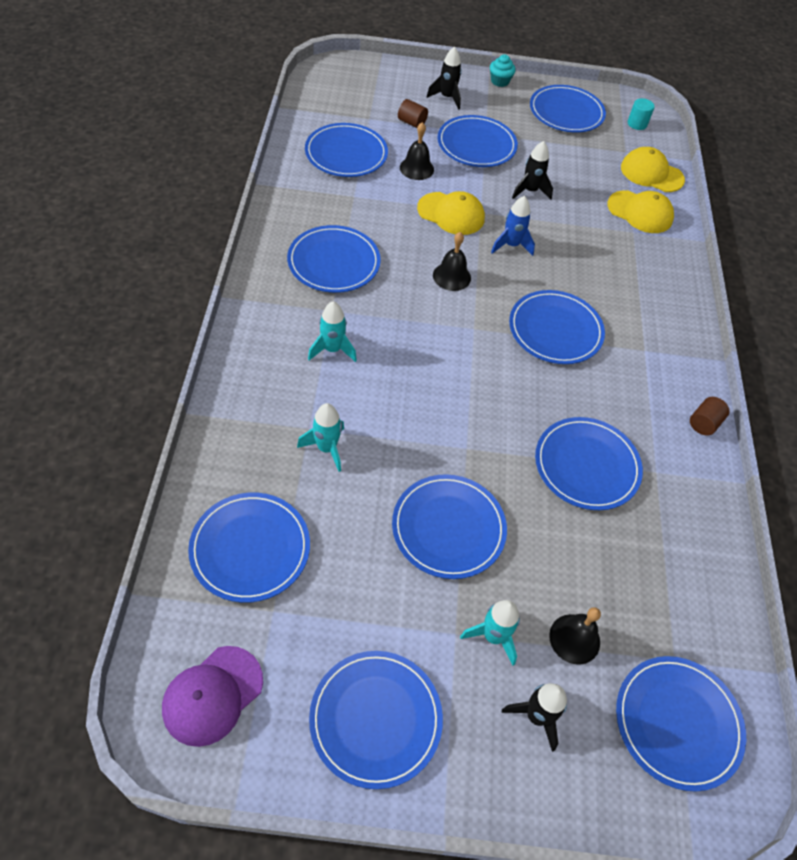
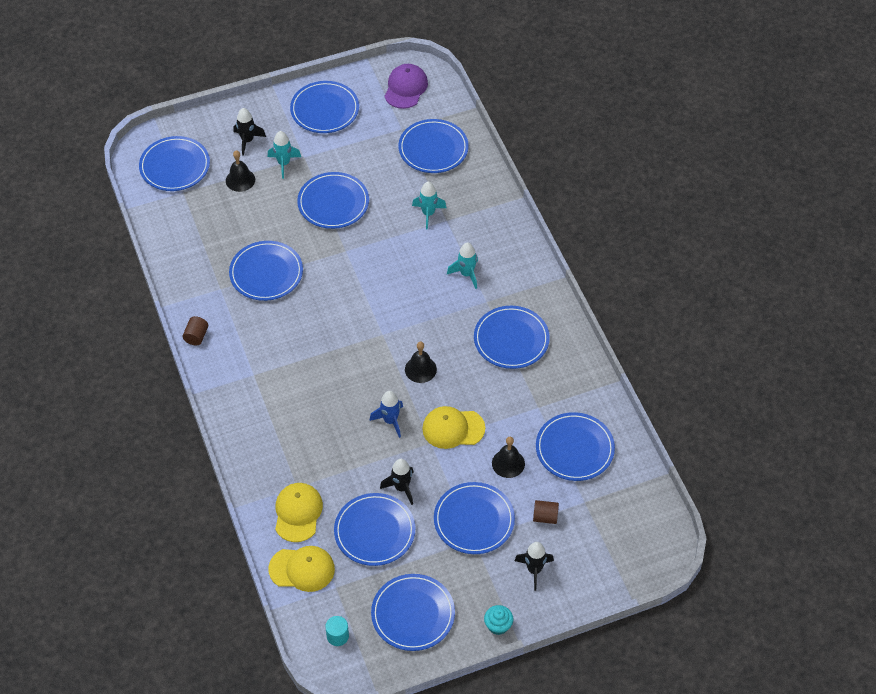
camera: 160 degrees right, 0 degrees up
blue plate [509,290,605,364] -> blue plate moved to [334,493,415,566]
yellow cap [607,190,674,233] -> yellow cap turned 90 degrees clockwise [275,483,323,542]

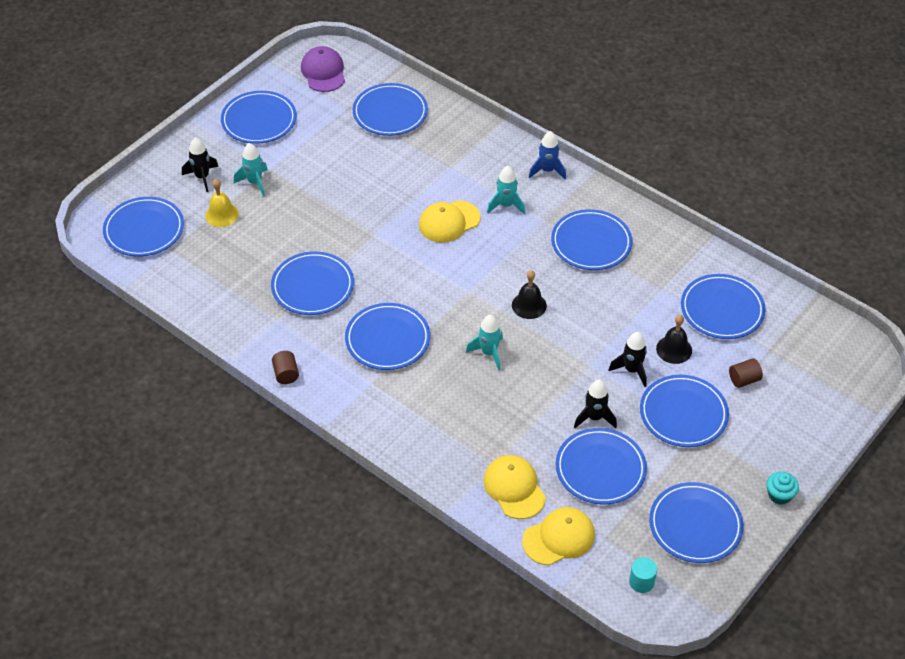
camera: 30 degrees left, 5 degrees down
black bell [226,150,255,192] -> yellow bell [205,179,239,227]
blue plate [297,172,369,229] -> blue plate moved to [345,303,430,370]
blue rocket [369,391,403,438] -> blue rocket moved to [529,131,566,180]
turquoise rocket [412,182,446,230] -> turquoise rocket moved to [466,315,503,370]
yellow cap [422,406,485,449] -> yellow cap moved to [419,200,481,243]
black rocket [514,542,554,591] -> black rocket moved to [609,332,647,387]

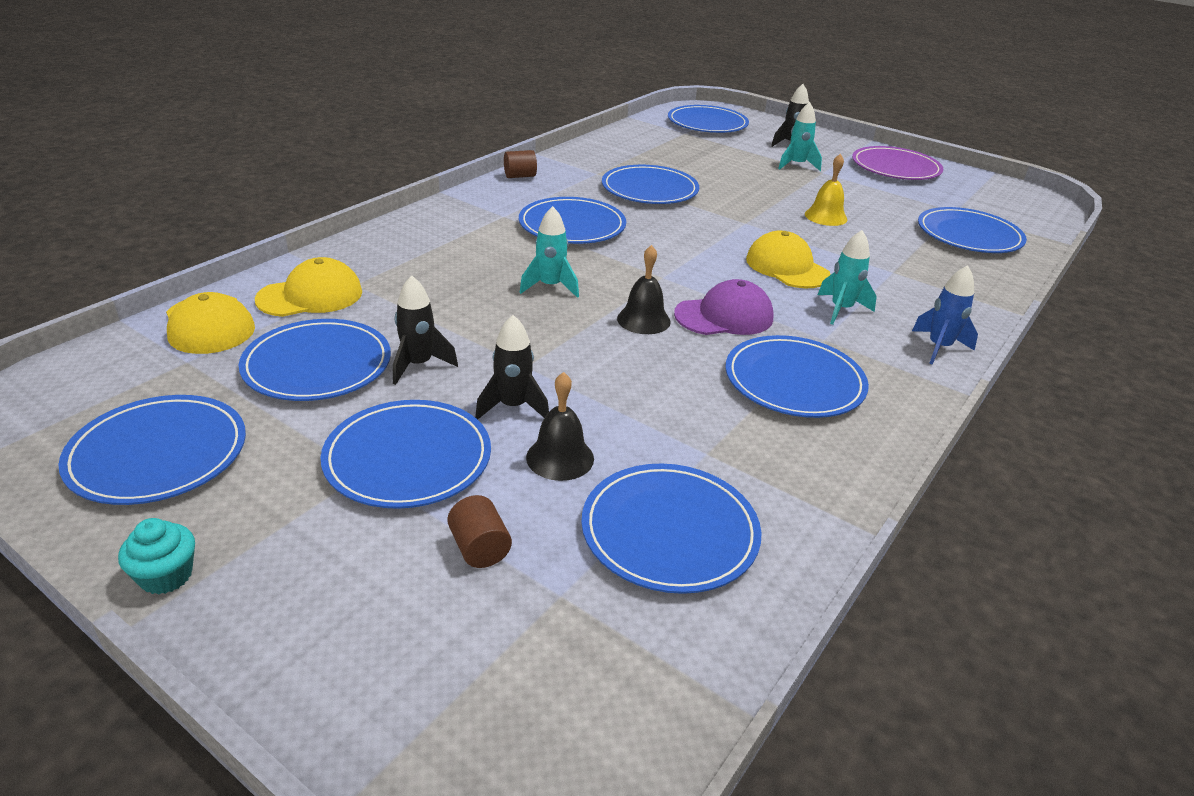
camera: 85 degrees right, 15 degrees down
yellow bell [205,179,239,227] -> yellow bell moved to [805,154,847,226]
blue plate [221,91,297,144] -> purple plate [852,146,943,180]
purple cap [301,46,345,92] -> purple cap moved to [674,279,774,335]
turquoise cylinder [629,557,657,593] -> none

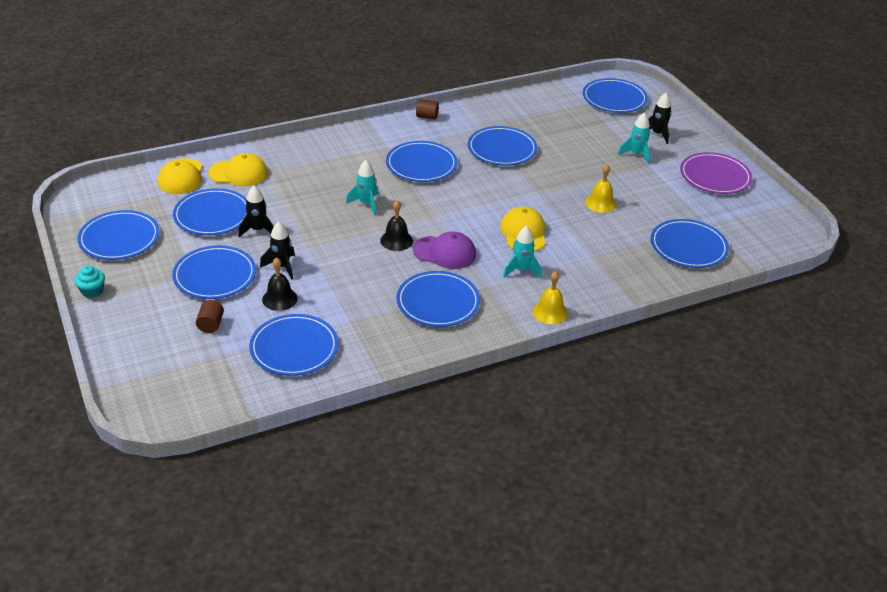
camera: 30 degrees right, 5 degrees up
blue rocket [912,265,978,365] -> yellow bell [533,271,568,324]

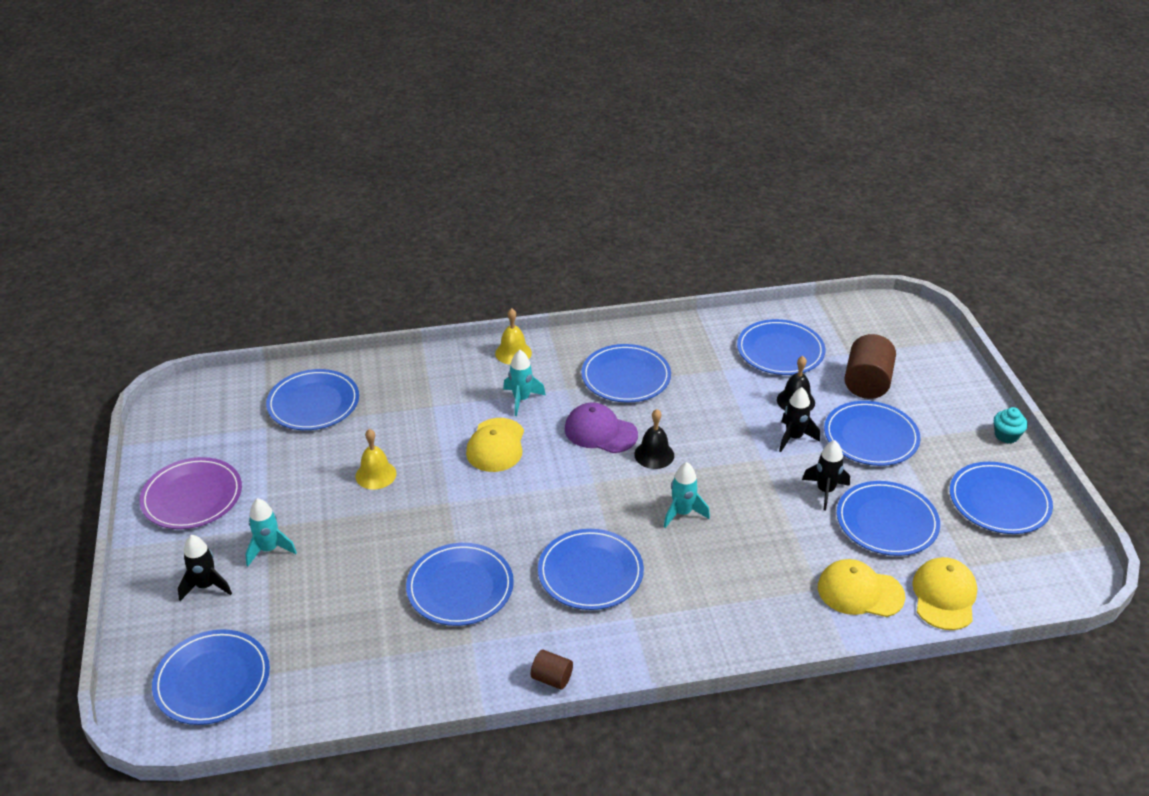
camera: 165 degrees left, 0 degrees up
brown cylinder [196,300,224,333] -> brown cylinder [844,334,896,399], size x1.88

